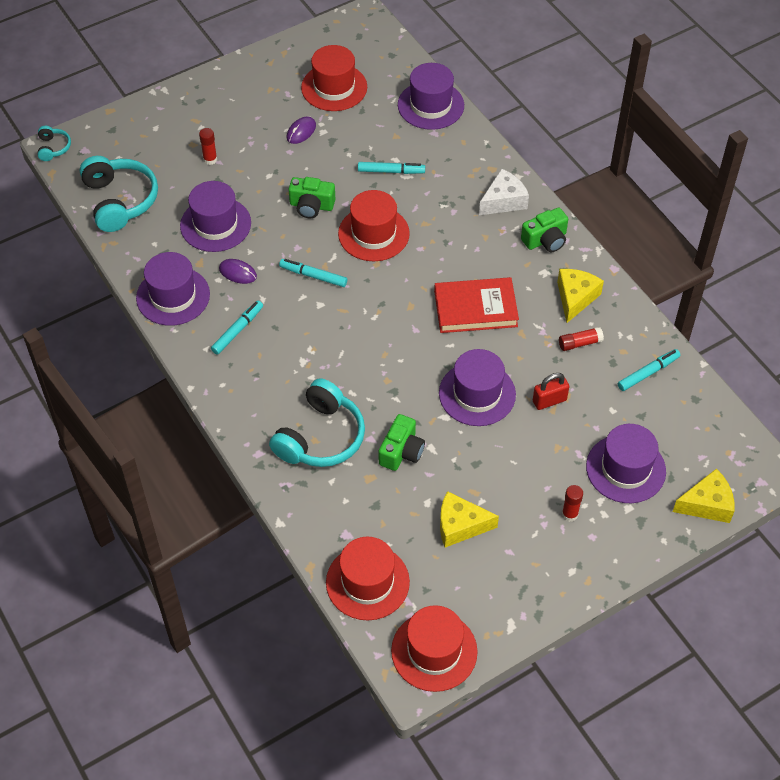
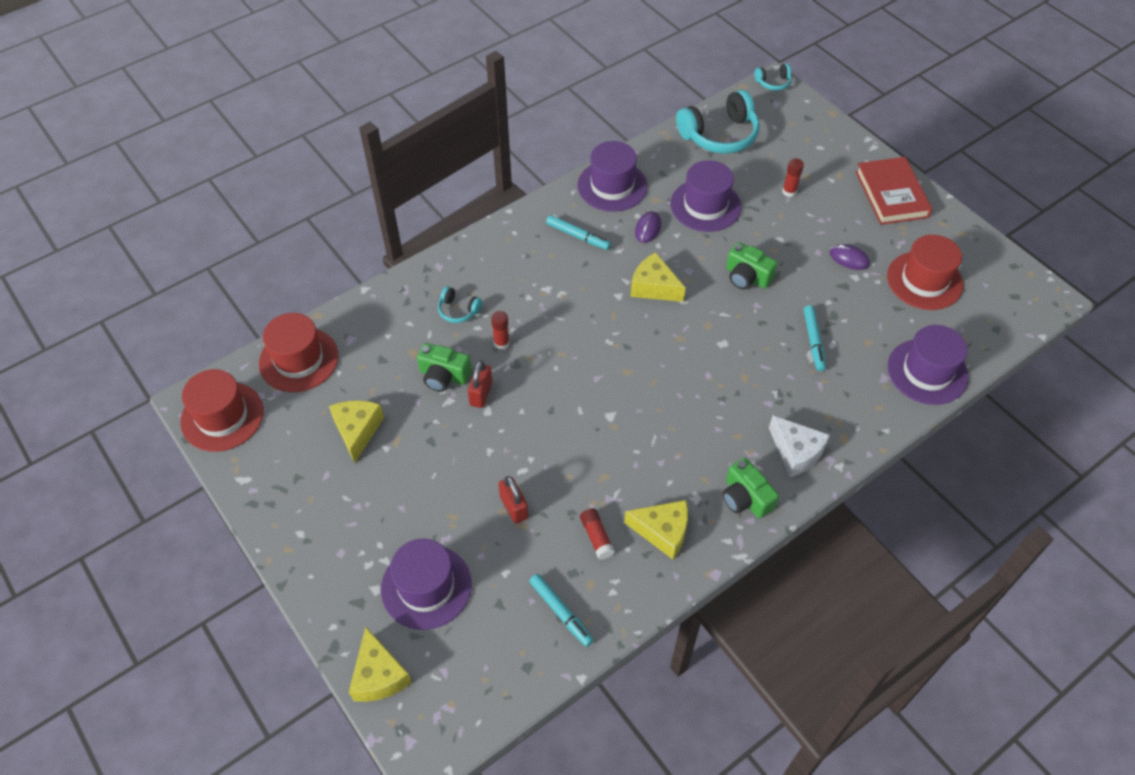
camera: 85 degrees right, 0 degrees up
turquoise headphones [269,378,365,467] -> turquoise headphones [438,286,482,323], size x0.48
turquoise marker [279,259,347,287] -> yellow cheese [630,252,686,302]
green camera [289,177,335,219] -> green camera turned 60 degrees counterclockwise [726,242,778,289]
red hat [338,190,410,261] -> none
red book [434,277,519,333] -> red book moved to [856,157,932,225]
purple hat [439,349,516,426] -> none
red glue stick [562,485,583,522] -> red glue stick moved to [491,311,510,350]
none -> red padlock [468,361,493,408]

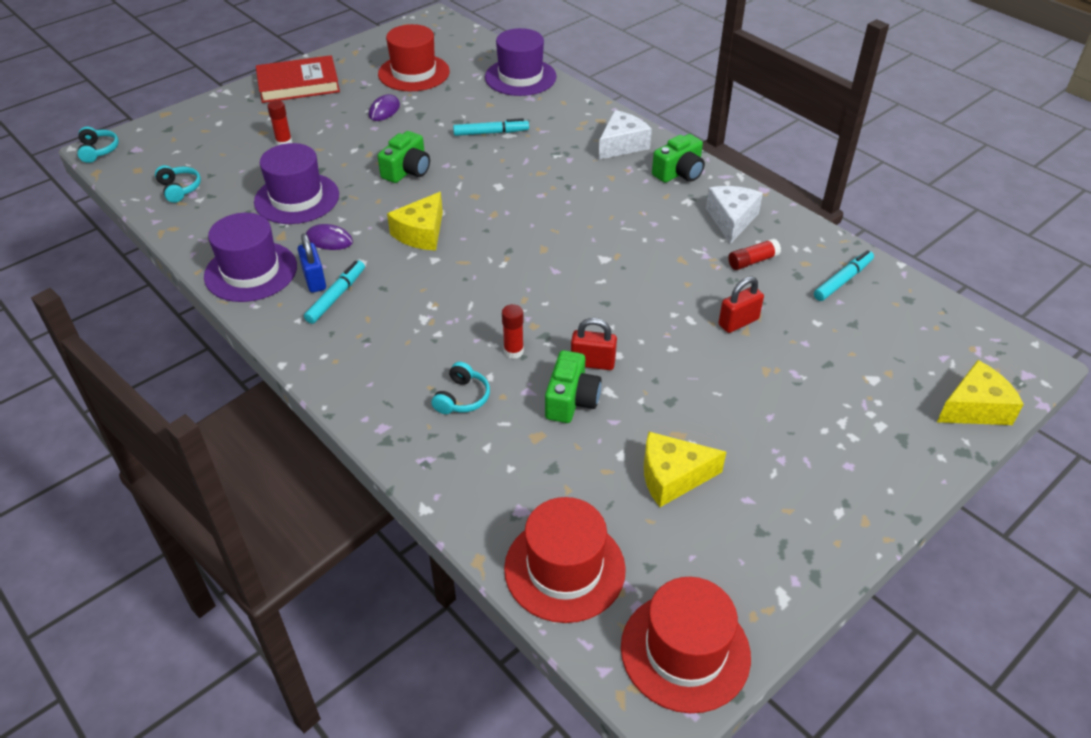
camera: 95 degrees left, 10 degrees down
purple hat [381,539,472,630] -> none
yellow cheese [624,500,688,559] -> white cheese [706,186,763,244]
turquoise headphones [676,90,760,154] -> turquoise headphones [155,165,201,203], size x0.48
none -> blue padlock [298,233,326,293]

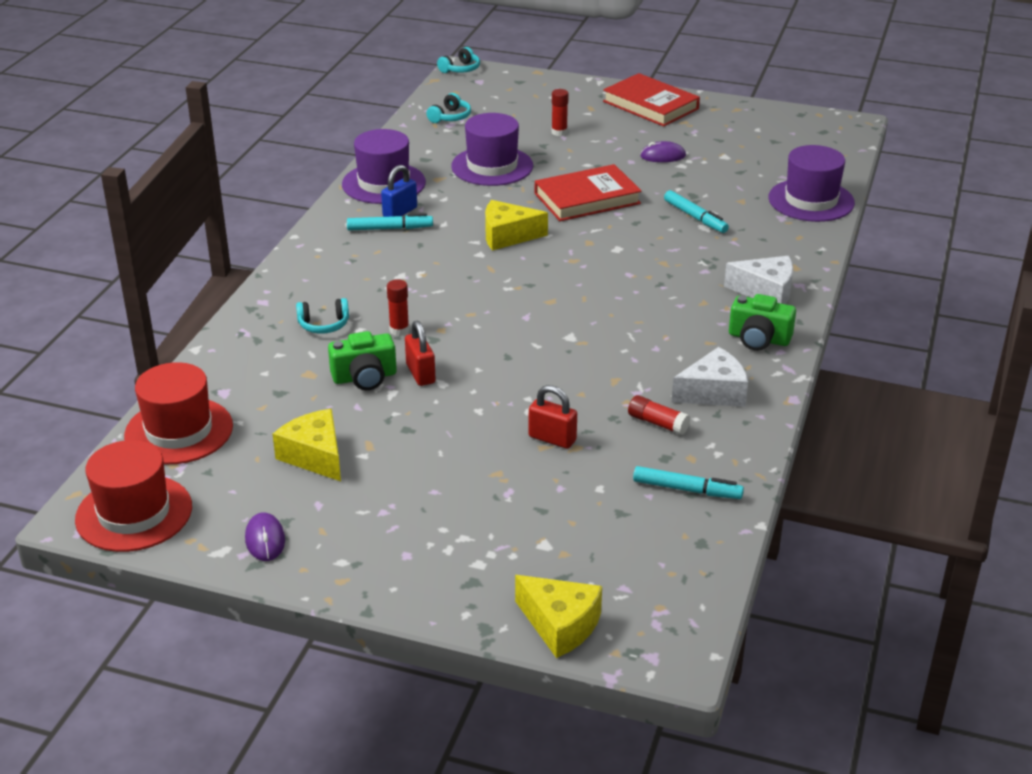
camera: 60 degrees right, 10 degrees down
purple mouse [306,224,353,250] -> purple mouse moved to [245,513,285,561]
green camera [377,131,430,183] -> red book [535,164,642,221]
red hat [378,24,450,91] -> none

